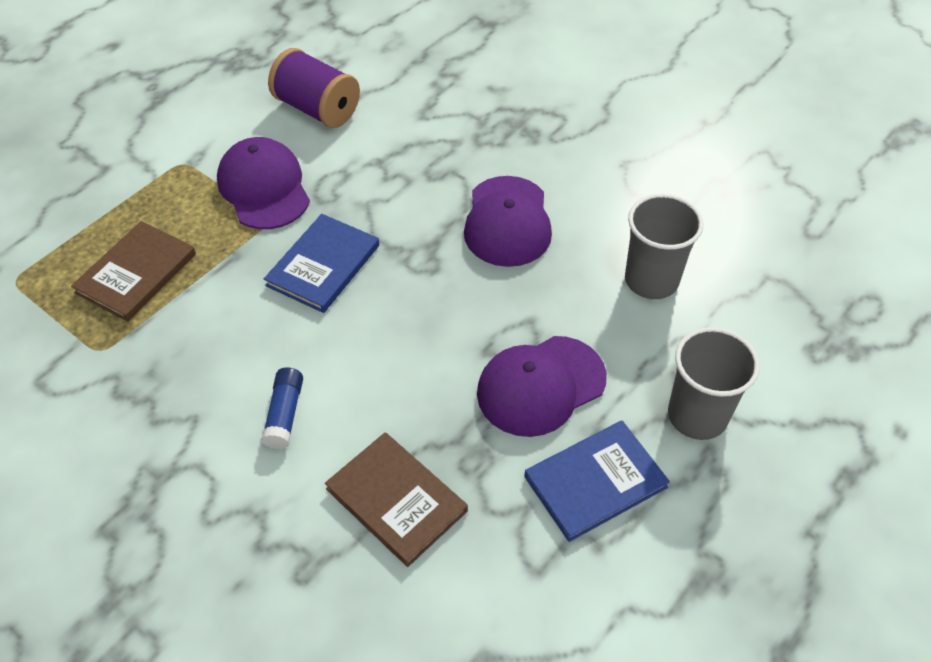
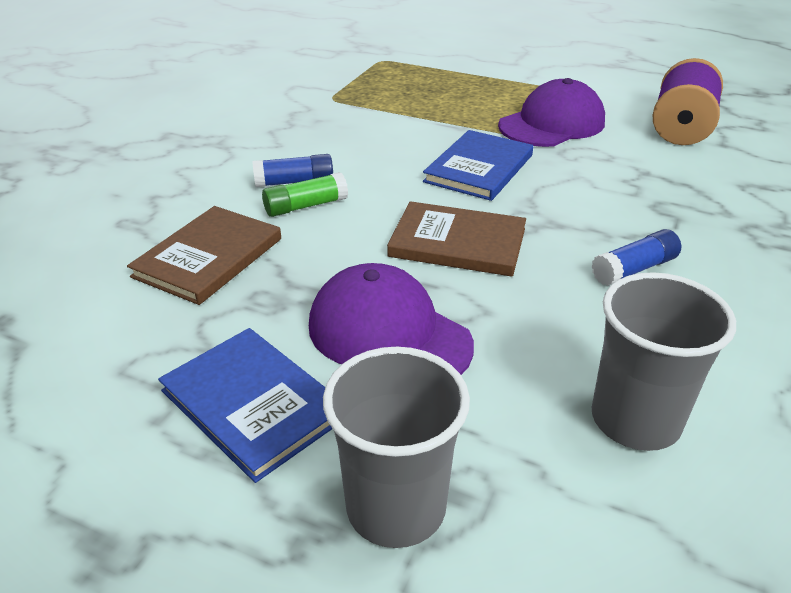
camera: 75 degrees right, 15 degrees down
brown book [71,221,196,322] -> brown book moved to [387,201,526,277]
blue book [264,214,379,313] -> blue book turned 75 degrees counterclockwise [423,130,533,201]
purple cap [464,176,552,267] -> blue glue stick [591,229,681,286]
none -> green glue stick [262,172,348,217]

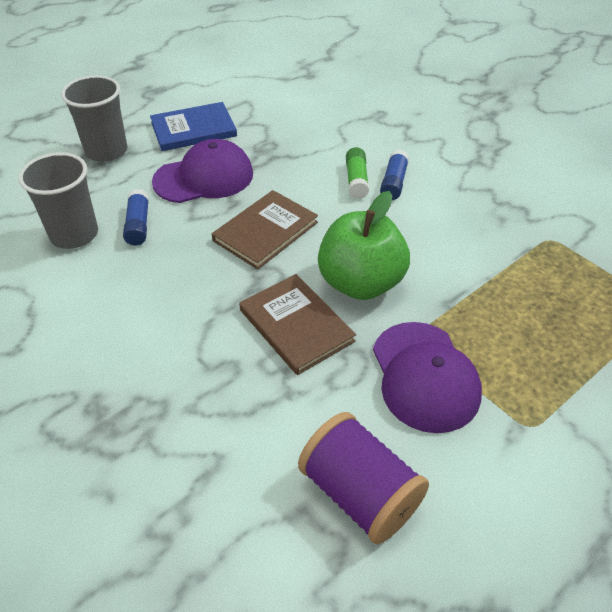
camera: 115 degrees right, 10 degrees up
brown book [127,206,281,305] -> brown book moved to [239,274,356,375]
blue book [423,130,533,201] -> green apple [318,191,410,300]
blue glue stick [591,229,681,286] -> blue glue stick moved to [123,189,149,246]

